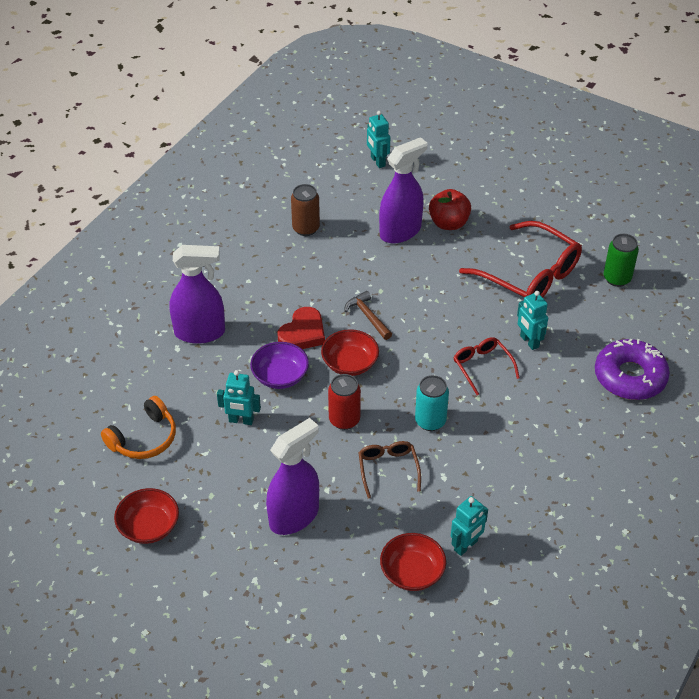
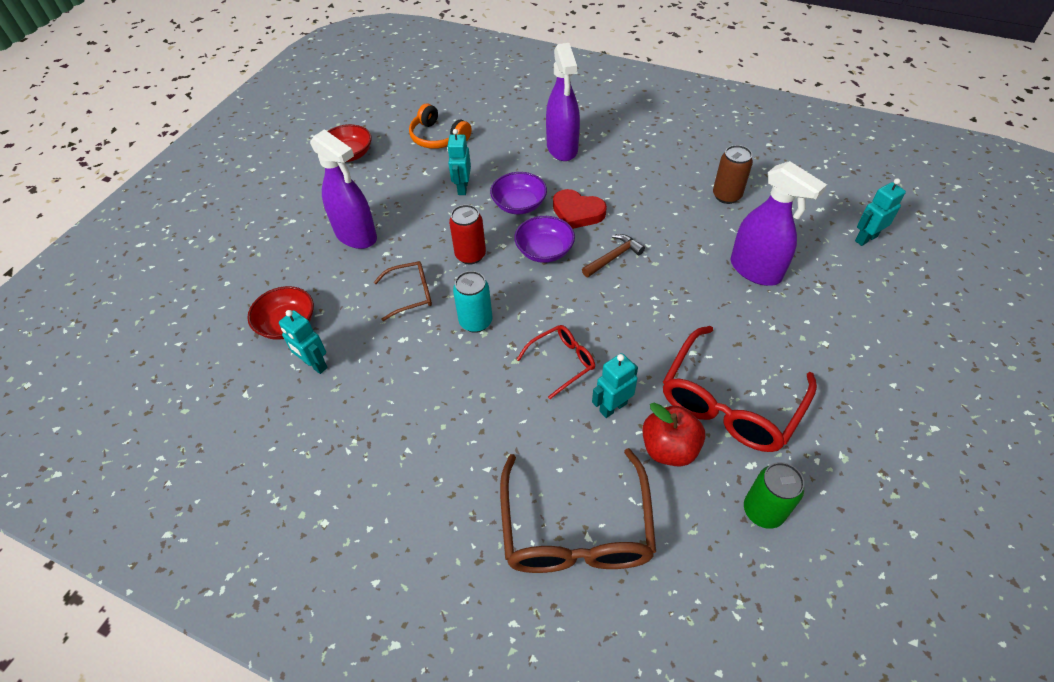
camera: 85 degrees right, 5 degrees up
red bowl [321,329,379,376] -> purple bowl [514,216,575,263]
red apple [429,189,471,230] -> red apple moved to [642,403,705,467]
purple donut [595,339,670,400] -> brown glasses [500,448,656,573]

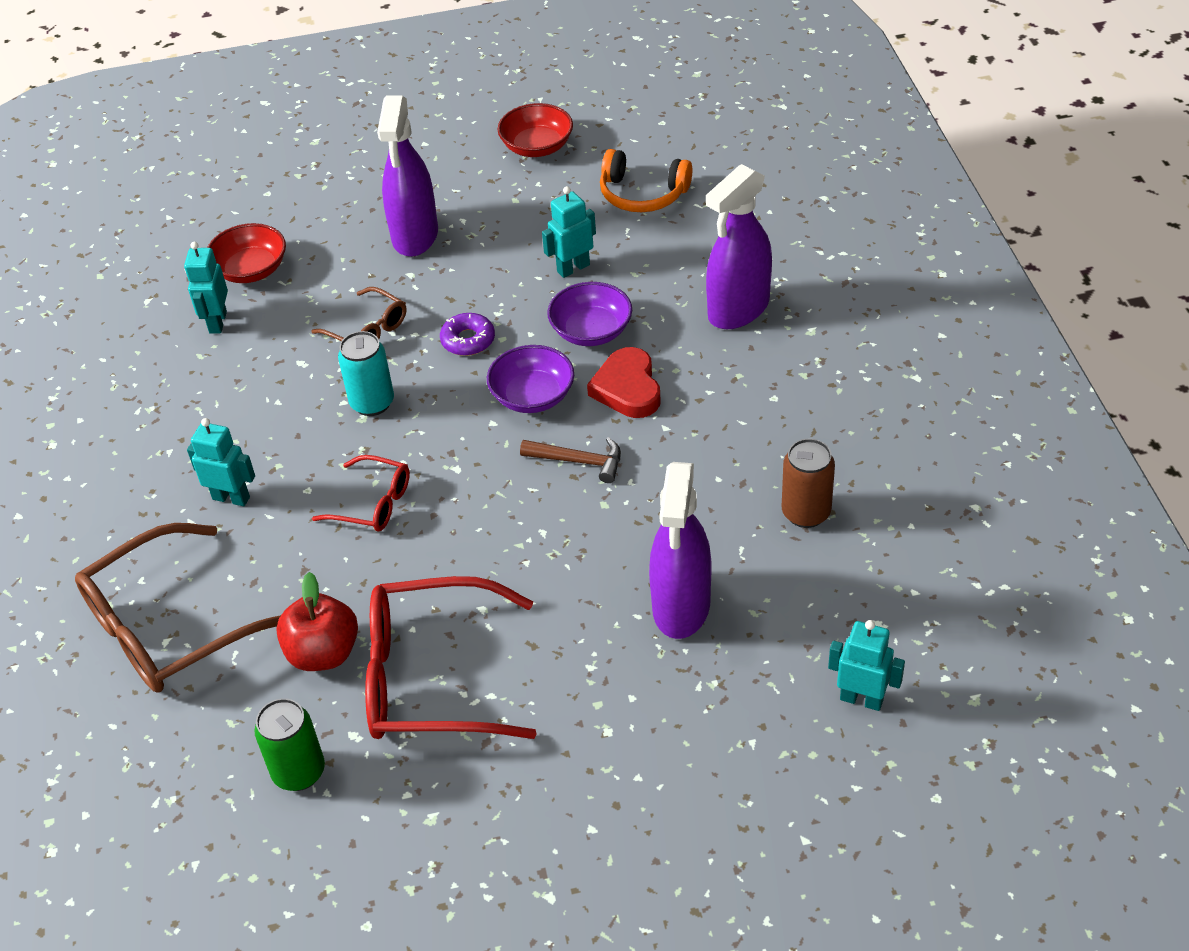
camera: 55 degrees right, 5 degrees down
orange headphones [409,103,472,149] -> orange headphones turned 75 degrees counterclockwise [600,149,692,212]
red can [449,205,486,264] -> purple donut [440,313,495,356]
turquoise robot [592,353,638,418] -> turquoise robot moved to [187,418,255,506]

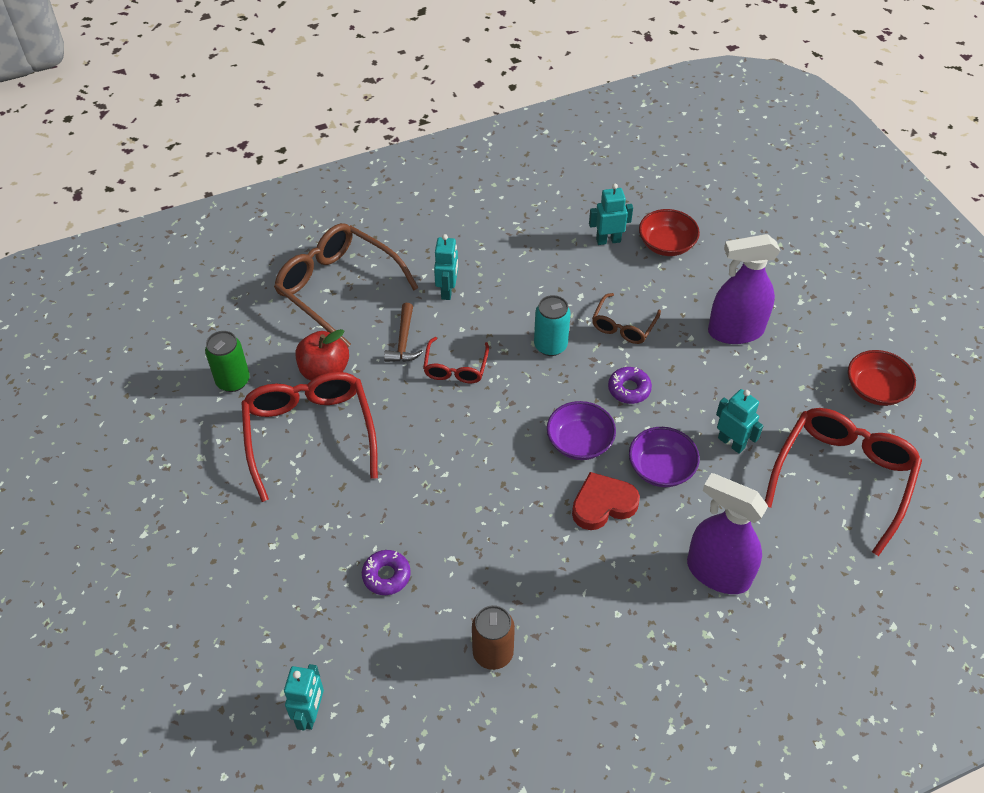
camera: 75 degrees right, 5 degrees up
brown hammer [520,437,621,483] -> brown hammer moved to [384,303,423,362]
orange headphones [600,149,692,212] -> red glasses [765,408,922,556]
purple spray bottle [649,462,711,639] -> purple donut [362,550,411,595]

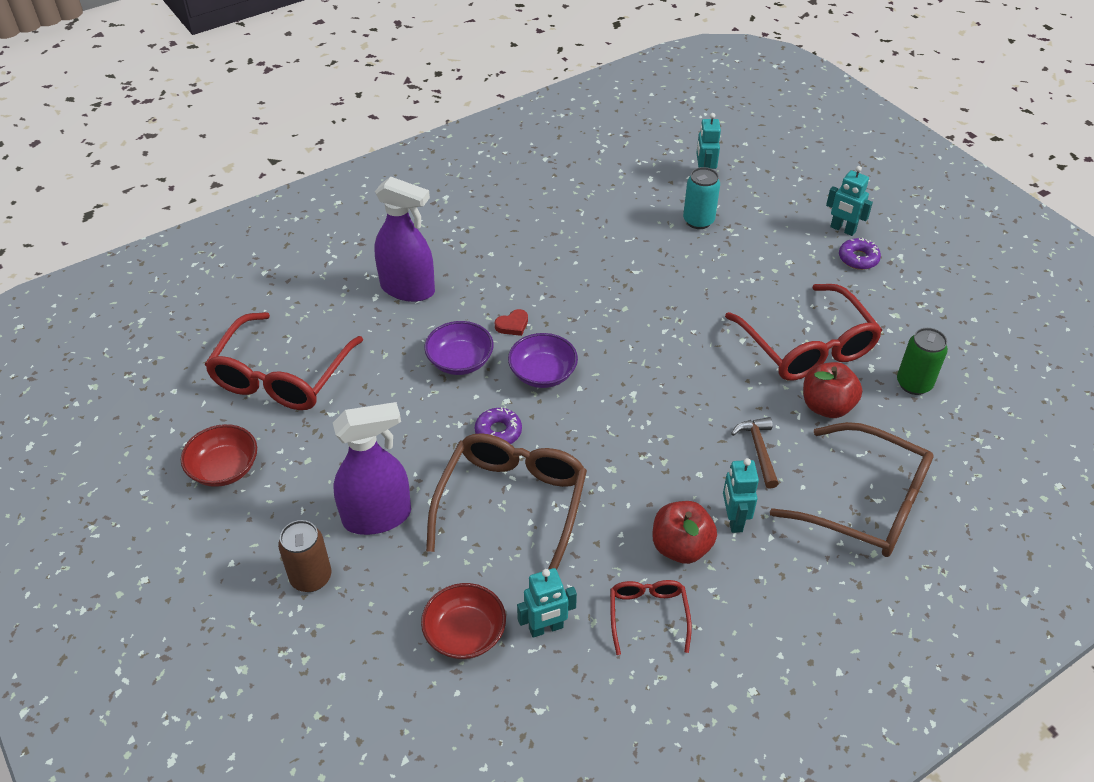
camera: 170 degrees right, 5 degrees down
purple donut [362,550,411,595] -> purple donut moved to [839,238,881,270]
red glasses [423,337,489,383] -> red glasses moved to [610,580,692,655]
brown can [472,605,515,670] -> brown can moved to [278,520,331,592]
turquoise can [534,295,570,356] -> turquoise can moved to [683,167,720,229]
red heart [572,472,640,530] -> red heart [495,309,528,336], size x0.56
brown glasses [592,293,661,344] -> brown glasses [426,433,587,570], size x1.93
turquoise robot [716,389,763,454] -> turquoise robot moved to [826,166,873,236]
none -> red apple [652,501,717,564]

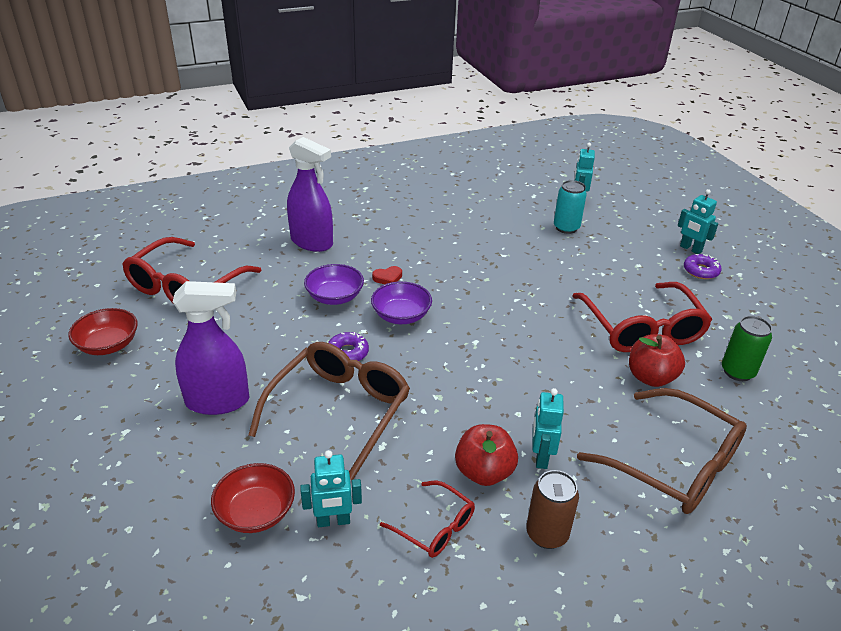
camera: 10 degrees right, 10 degrees down
brown can [278,520,331,592] -> brown can moved to [526,470,579,549]
red glasses [610,580,692,655] -> red glasses turned 120 degrees clockwise [380,481,475,558]
brown hammer [731,417,779,489] -> none

